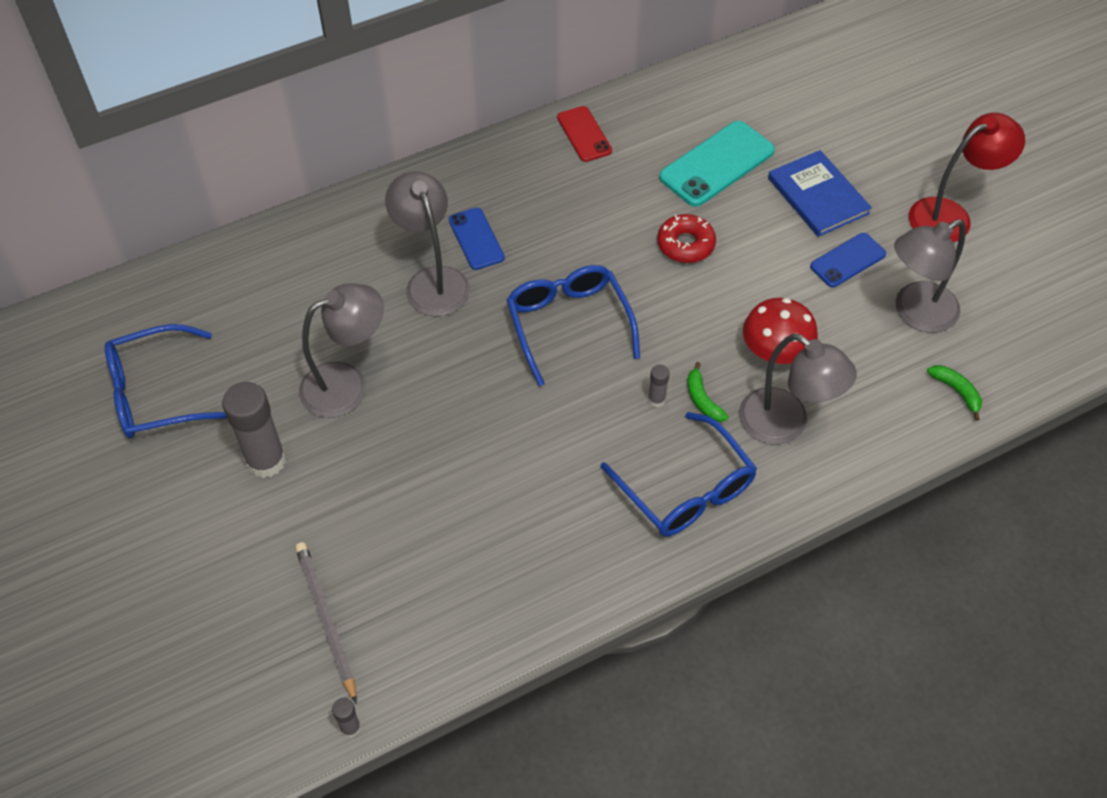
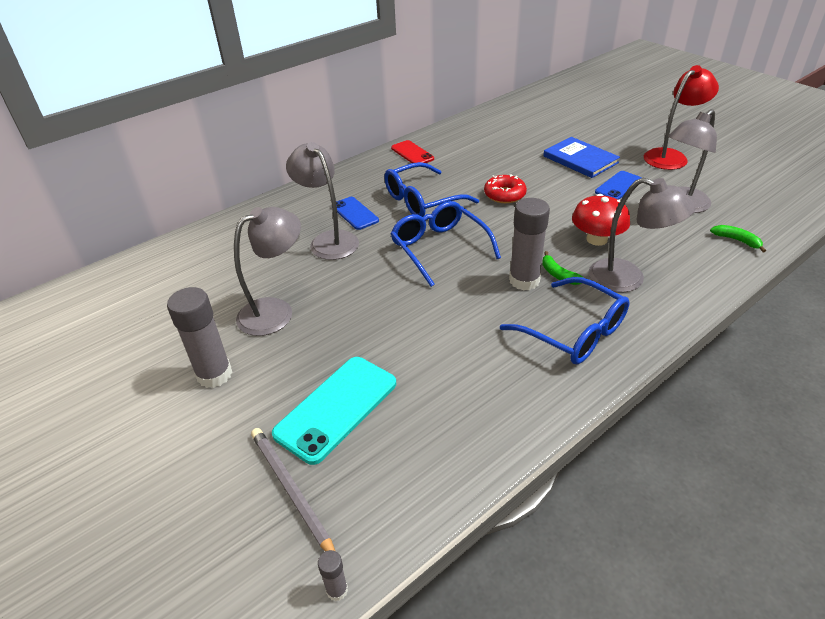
camera: 10 degrees left, 15 degrees down
blue glasses [105,324,227,438] -> blue glasses moved to [384,162,479,217]
grey glue stick [648,365,670,407] -> grey glue stick [509,198,550,291], size x2.19
turquoise phone [659,121,775,207] -> turquoise phone moved to [272,357,396,465]

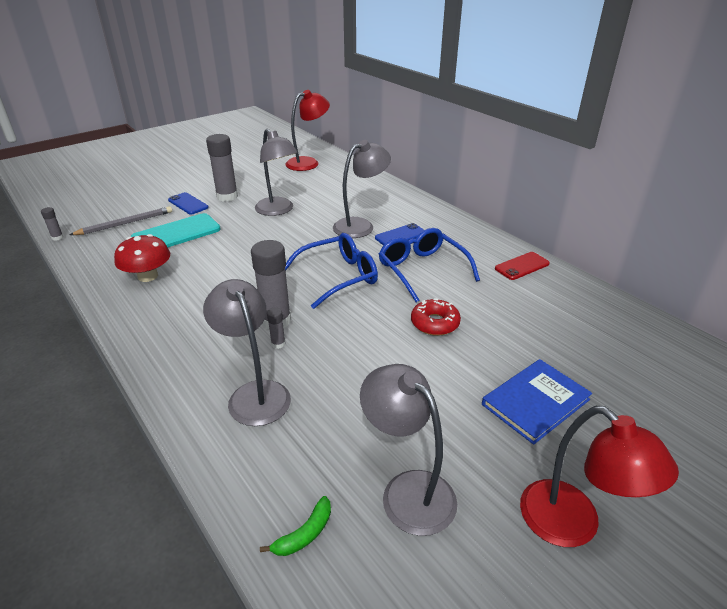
camera: 90 degrees right, 5 degrees down
turquoise phone [272,357,396,465] -> turquoise phone turned 75 degrees counterclockwise [130,213,220,247]
blue glasses [500,277,630,364] -> none
green banana [542,251,582,285] -> grey glue stick [267,307,286,349]
red mushroom [572,194,630,246] -> red mushroom moved to [114,234,170,282]
grey lamp [589,178,695,293] -> grey lamp turned 120 degrees clockwise [203,279,291,426]
blue phone [595,171,641,200] -> blue phone moved to [168,192,209,214]
none -> red lamp [285,90,330,171]

